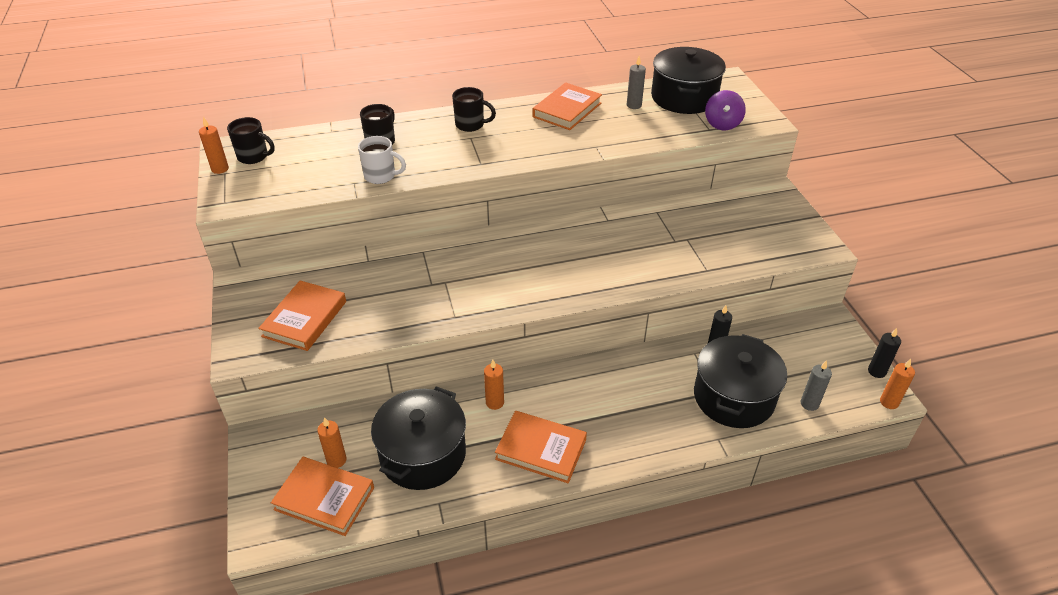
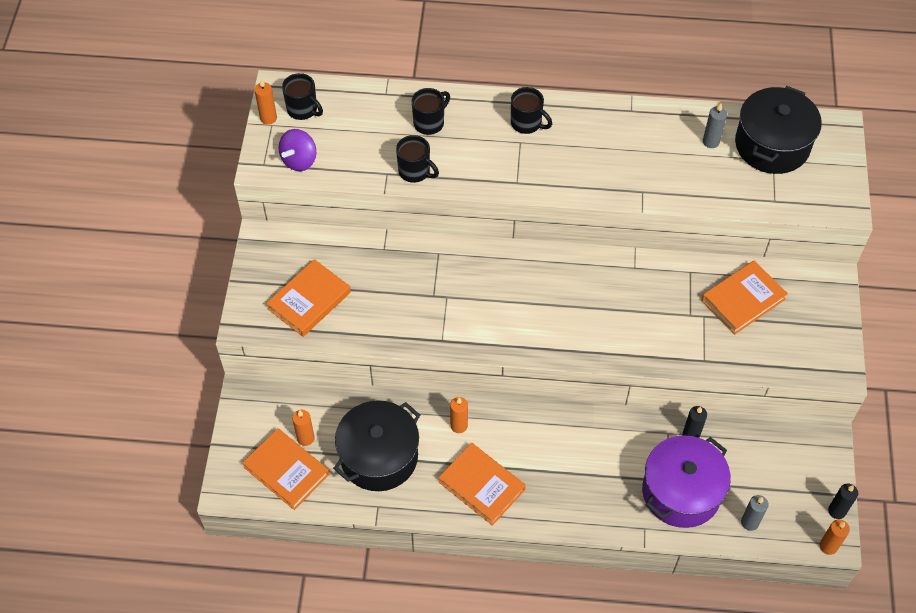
camera: 20 degrees right, 15 degrees up
white mug [358,136,406,184] -> black mug [396,135,439,183]
orange book [532,82,602,130] -> orange book moved to [701,260,788,335]
black pot [694,334,787,428] -> purple pot [642,435,731,528]
purple spinning top [705,90,746,130] -> purple spinning top moved to [279,129,316,171]

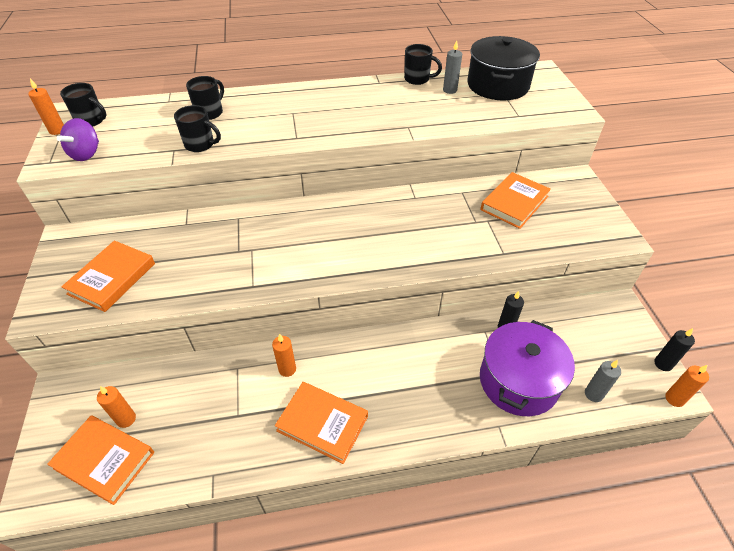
camera: 15 degrees left, 10 degrees down
black pot [333,400,420,491] -> none
black mug [511,87,552,134] -> black mug moved to [404,44,442,85]

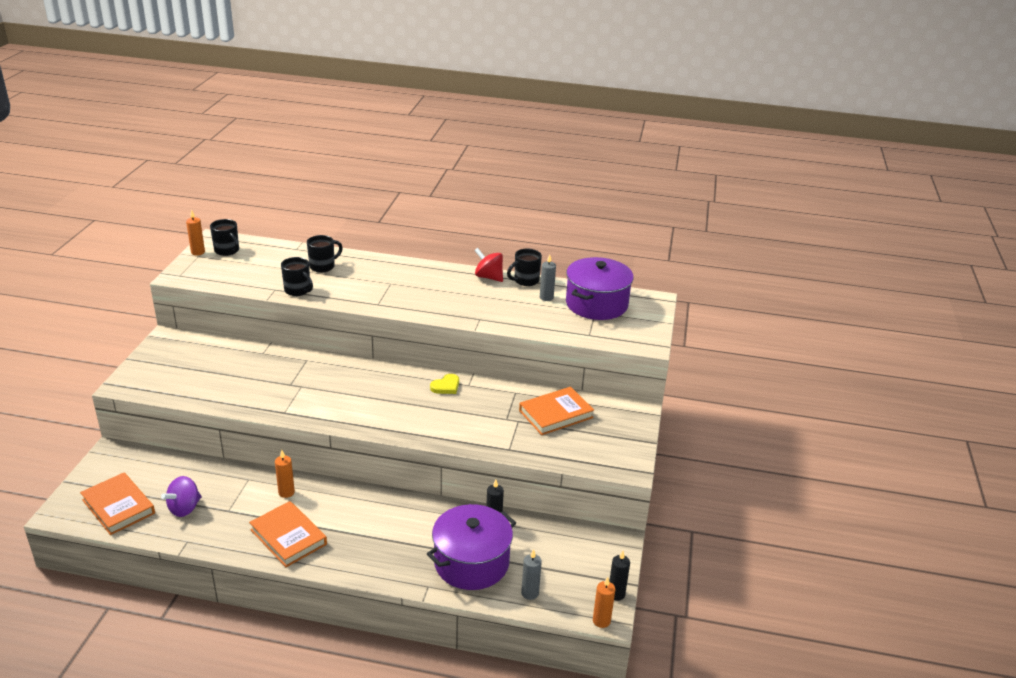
camera: 20 degrees right, 15 degrees down
purple spinning top [57,118,99,161] -> purple spinning top moved to [161,476,202,517]
orange book [61,241,155,312] -> none
orange candle [97,386,136,428] -> none
black mug [404,44,442,85] -> black mug turned 105 degrees clockwise [507,249,542,286]
black pot [468,36,540,101] -> purple pot [566,257,634,320]
none -> yellow heart [430,374,459,394]
none -> red spinning top [474,248,503,282]

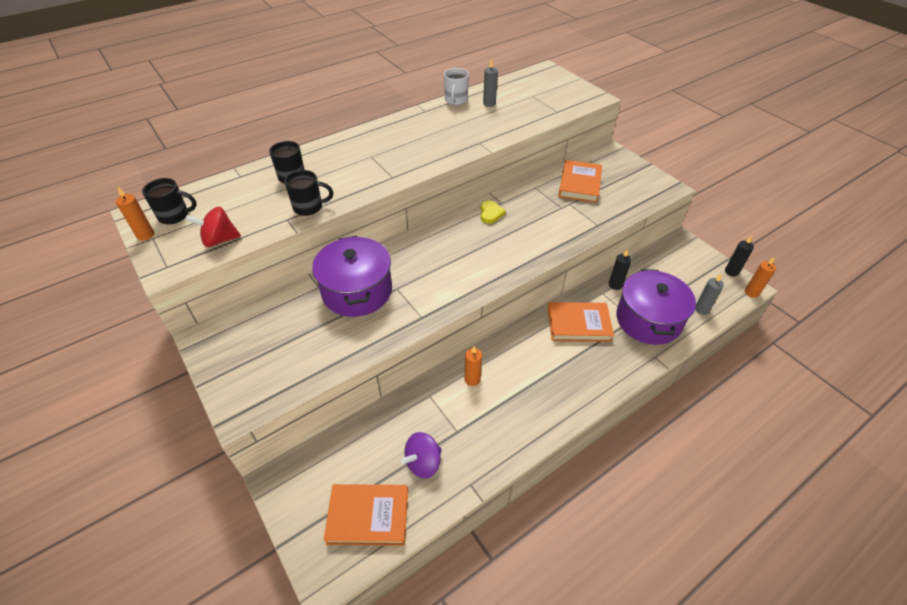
camera: 45 degrees left, 15 degrees up
purple spinning top [161,476,202,517] -> purple spinning top turned 60 degrees clockwise [401,432,442,478]
orange book [249,501,327,567] -> orange book moved to [548,302,614,342]
red spinning top [474,248,503,282] -> red spinning top moved to [185,207,241,247]
black mug [507,249,542,286] -> white mug [444,68,469,105]
purple pot [566,257,634,320] -> purple pot moved to [312,236,392,317]

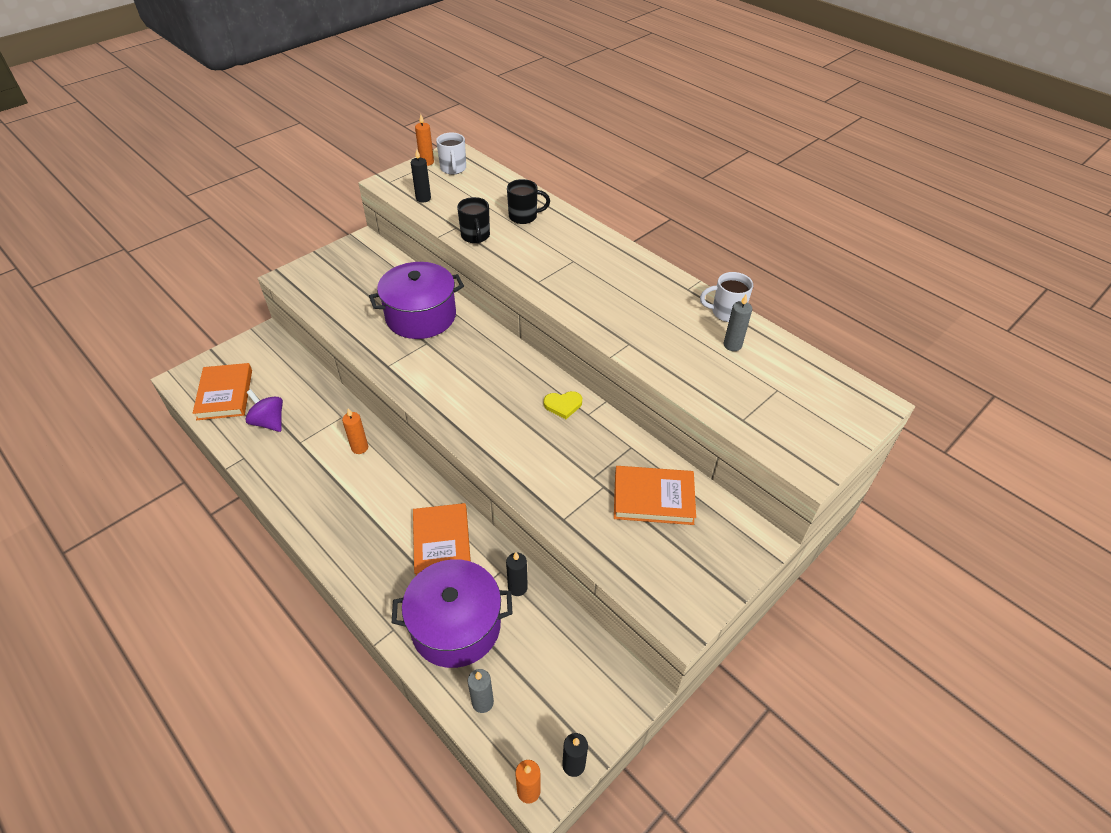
camera: 80 degrees right, 0 degrees up
black mug [142,178,197,224] -> white mug [436,133,466,175]
red spinning top [185,207,241,247] -> black candle [411,149,431,202]

